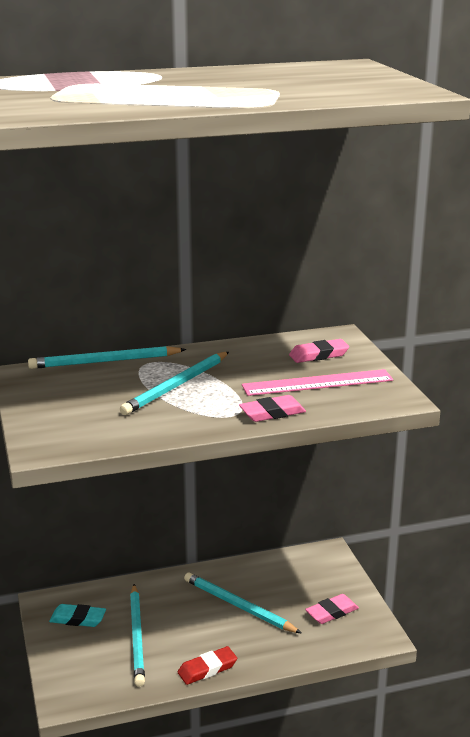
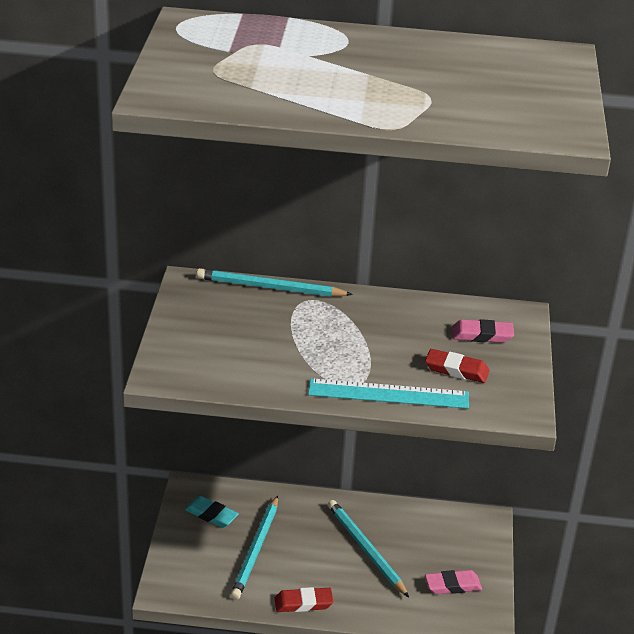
camera: 20 degrees right, 10 degrees up
turquoise pencil [120,352,229,415] -> none
pink eraser [239,395,306,422] -> turquoise ruler [308,378,469,409]
pink ruler [242,369,393,396] -> red eraser [425,349,490,383]

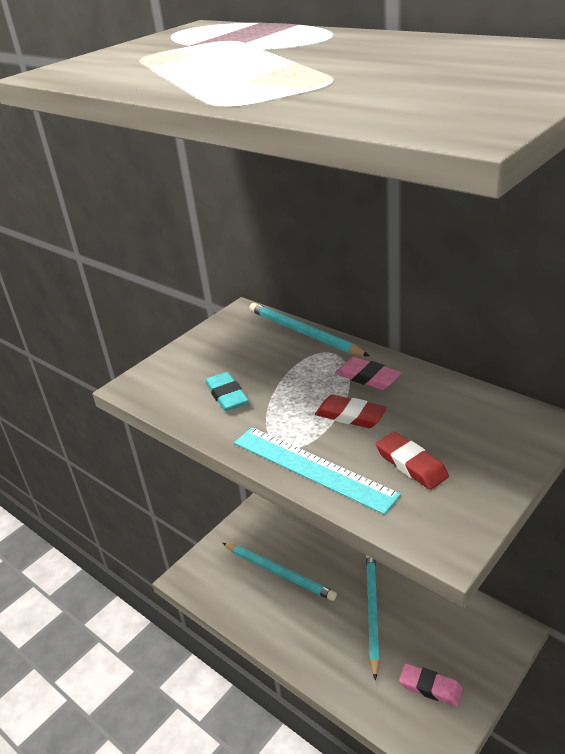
camera: 40 degrees right, 0 degrees up
turquoise eraser [185,496,239,528] -> turquoise eraser moved to [205,372,248,411]
turquoise pencil [230,495,278,600] -> turquoise pencil turned 105 degrees counterclockwise [223,543,337,601]
red eraser [275,587,334,612] -> red eraser moved to [315,395,387,428]
pink eraser [452,319,514,343] -> pink eraser moved to [335,357,401,390]

